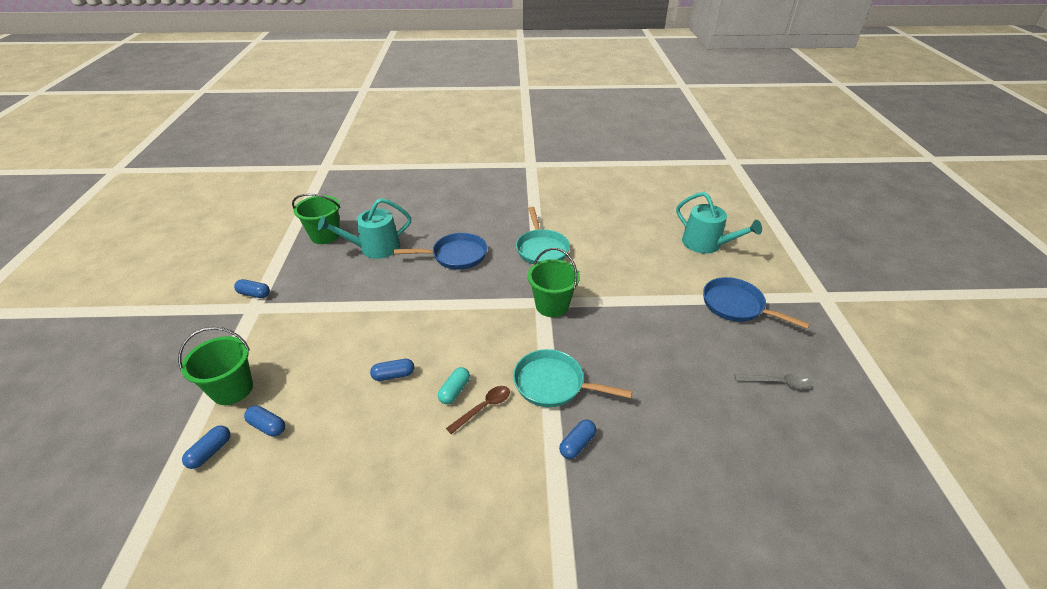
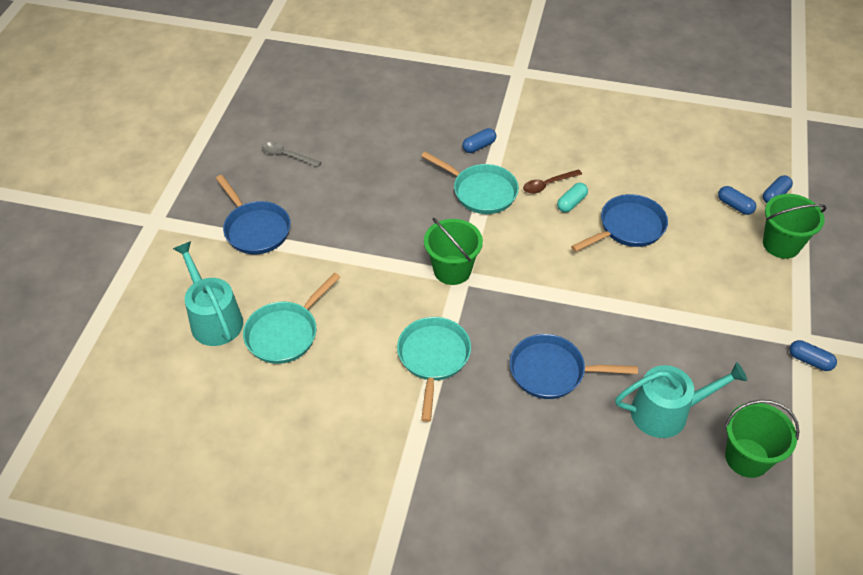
camera: 165 degrees left, 10 degrees up
blue capsule [370,359,414,381] -> blue pan [571,194,668,252]
none -> turquoise pan [243,273,340,364]

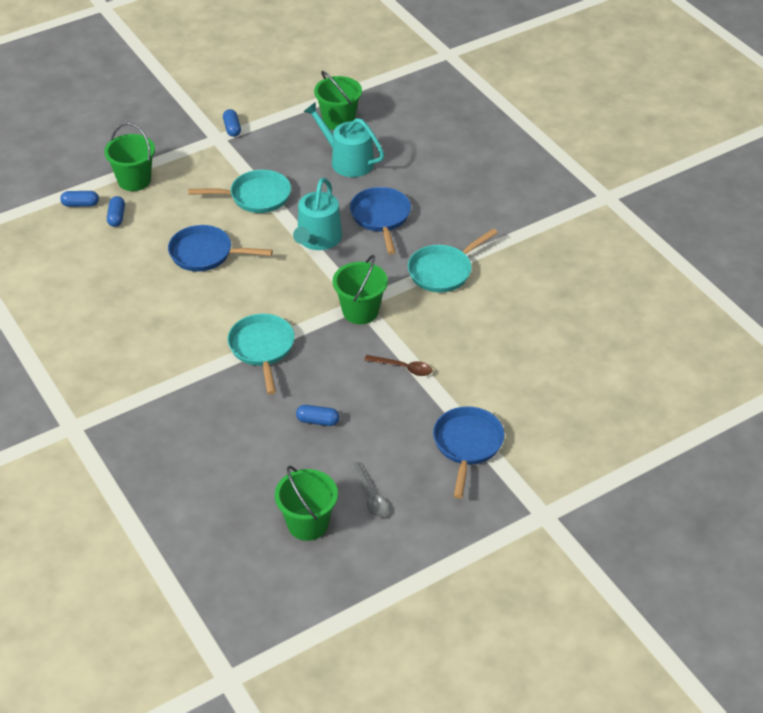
camera: 135 degrees left, 5 degrees down
turquoise watering can [173,241,243,346] -> turquoise watering can moved to [293,178,342,250]
turquoise pan [243,273,340,364] -> turquoise pan moved to [189,170,291,213]
blue capsule [462,128,496,153] -> blue capsule moved to [296,405,340,426]
blue pan [510,334,638,399] -> blue pan turned 150 degrees counterclockwise [350,187,411,254]
brown spoon [523,169,582,194] -> brown spoon moved to [364,355,432,376]
turquoise capsule [557,183,588,212] -> none
none -> green bucket [275,466,338,541]

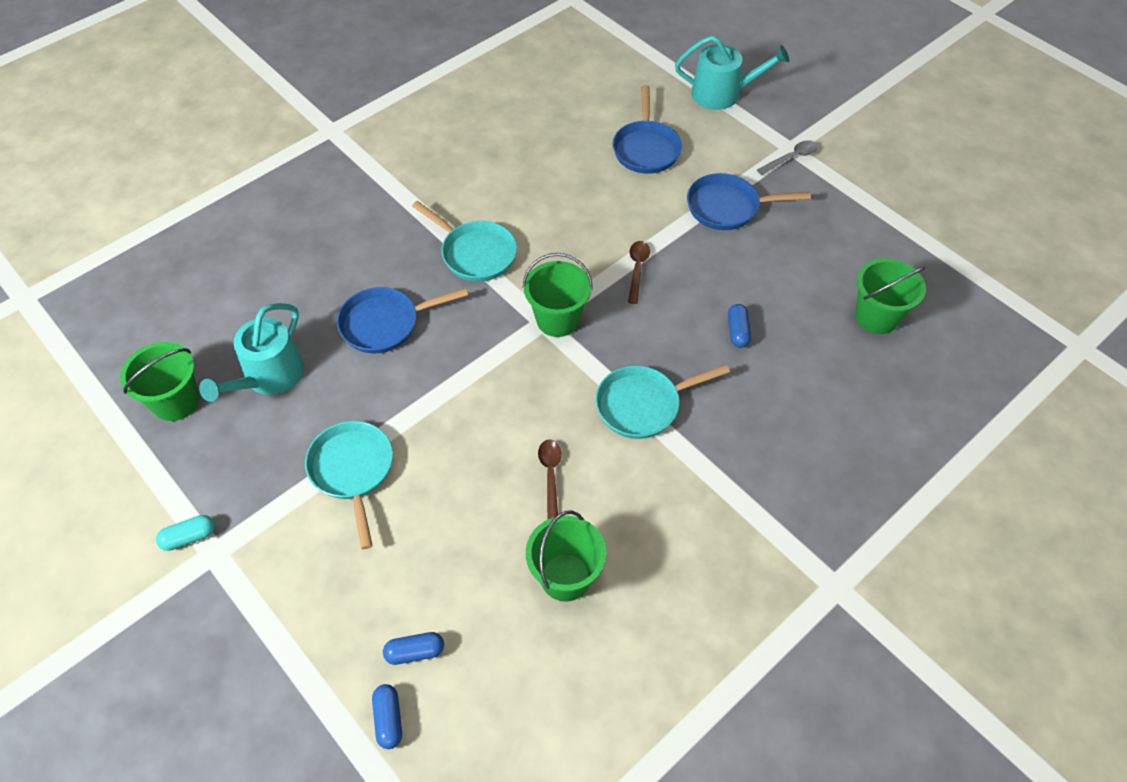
camera: 100 degrees left, 10 degrees up
green bucket [104,123,155,191] -> green bucket moved to [526,511,606,602]
blue pan [168,225,273,272] -> blue pan moved to [613,85,682,174]
blue capsule [223,109,241,137] -> turquoise capsule [156,515,215,551]
turquoise watering can [293,178,342,250] -> turquoise watering can moved to [675,36,789,110]
grey spoon [351,462,388,517] -> grey spoon moved to [757,140,818,175]
none -> brown spoon [538,439,562,520]

